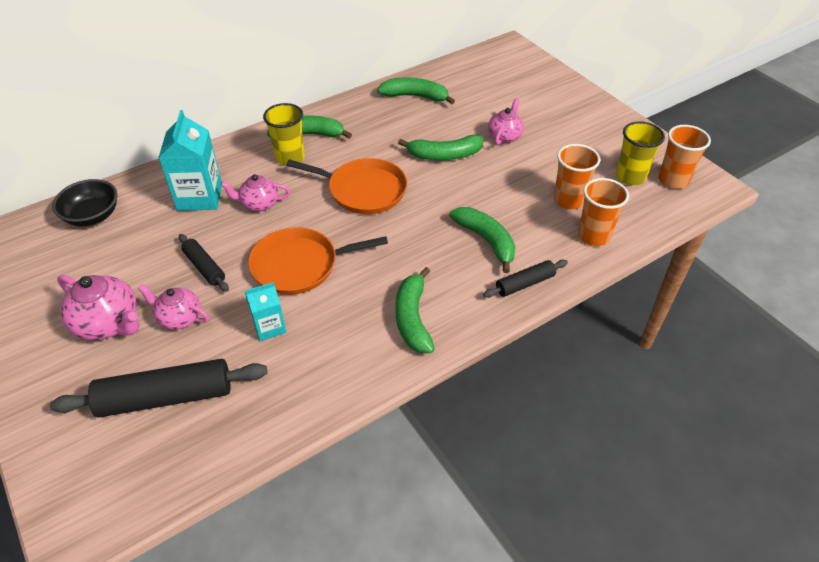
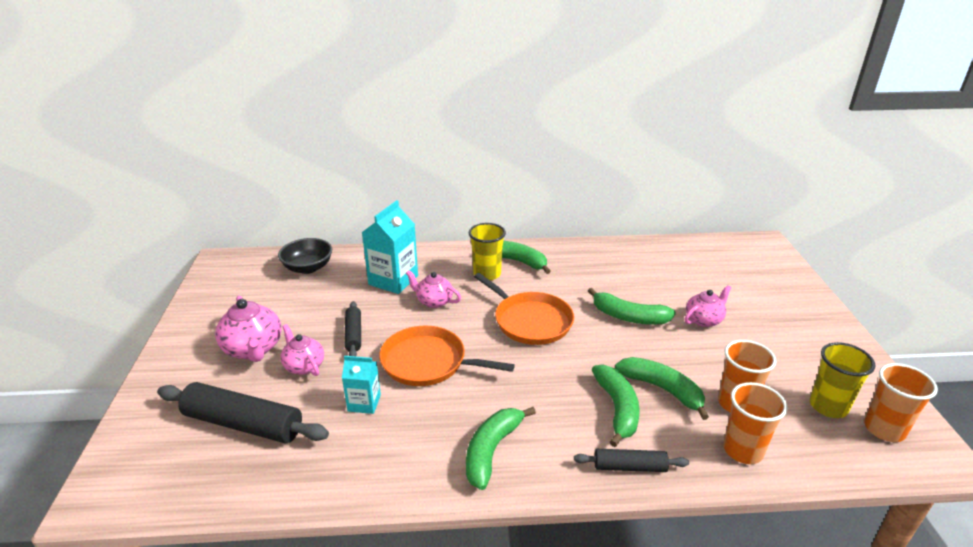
camera: 30 degrees right, 15 degrees down
green banana [377,78,455,104] -> green banana moved to [615,357,709,420]

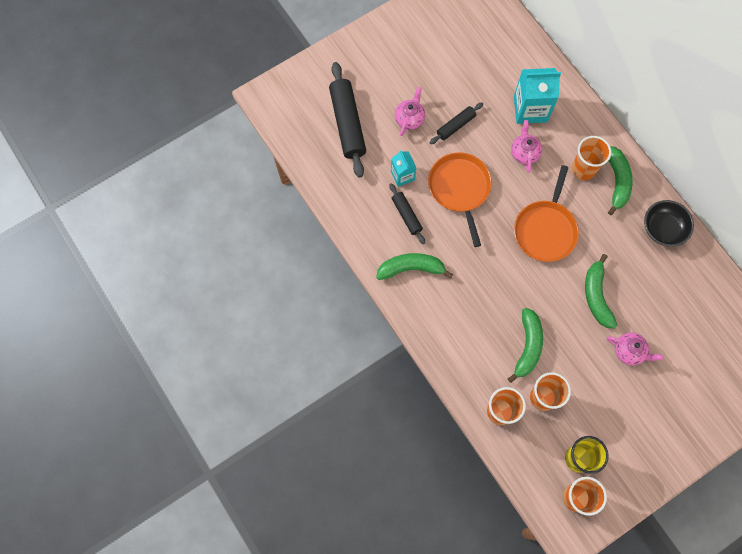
camera: 60 degrees right, 40 degrees up
pink teapot [215,296,282,362] -> none
black bowl [278,238,332,274] -> black bowl moved to [644,200,694,247]
yellow cup [468,223,506,281] -> orange cup [572,136,611,180]
black rolling pin [574,449,689,472] -> black rolling pin moved to [389,183,425,244]
green banana [592,364,640,447] -> none

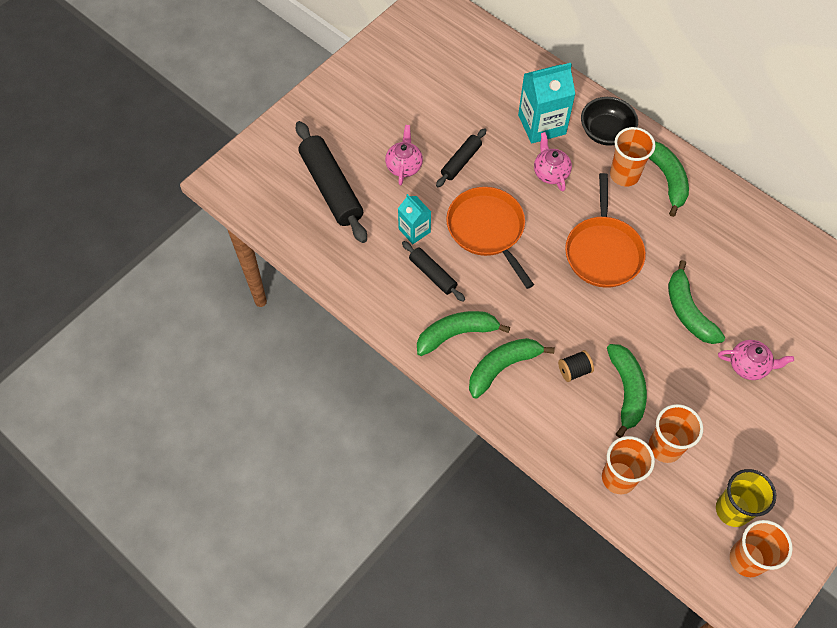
camera: 15 degrees left, 10 degrees down
black bowl [644,200,694,247] -> black bowl moved to [581,97,638,146]
none -> green banana [469,338,555,399]
none -> black spool [558,350,594,382]

